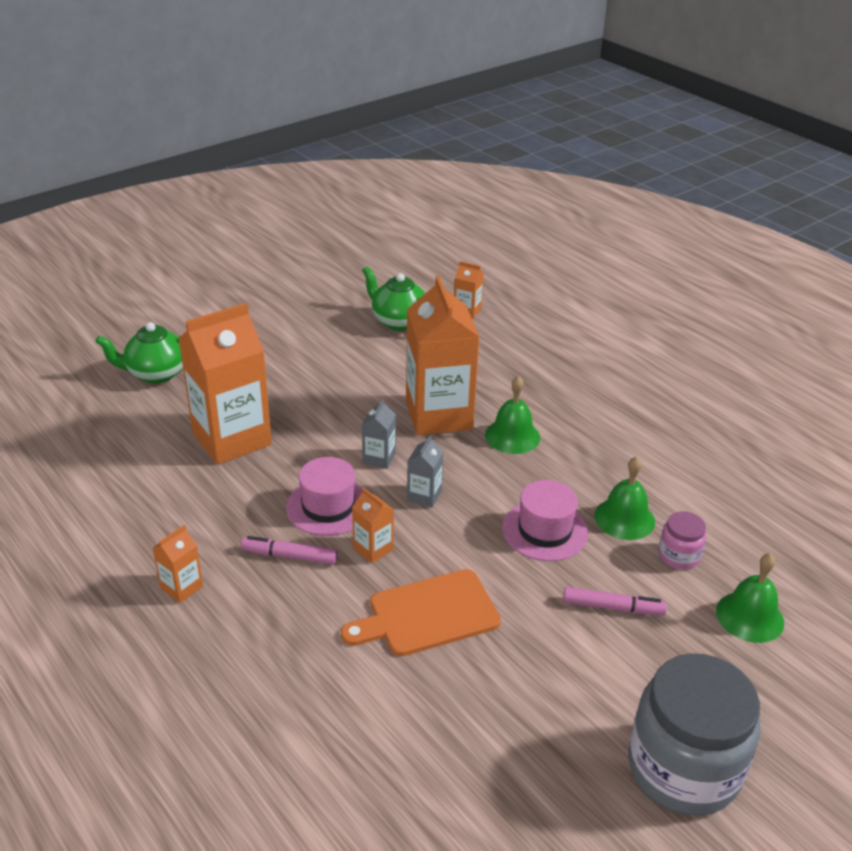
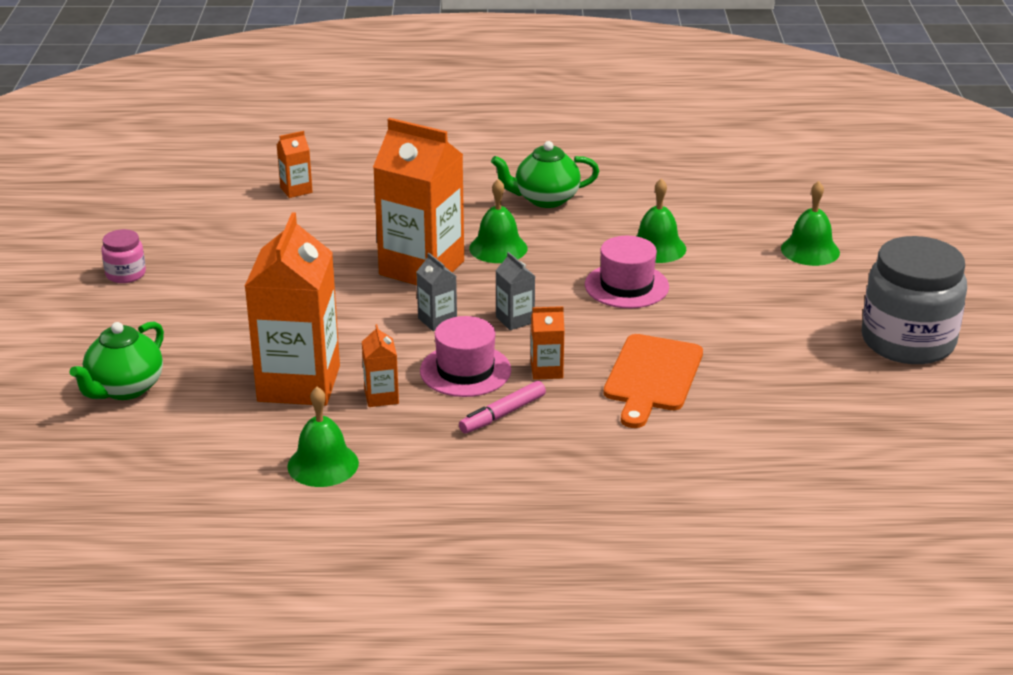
camera: 50 degrees left, 5 degrees down
orange carton [153,525,203,603] -> orange carton moved to [362,324,399,407]
green teapot [362,266,425,331] -> green teapot moved to [491,141,599,208]
pink marker [563,587,667,615] -> none
pink jar [658,511,706,569] -> pink jar moved to [101,229,146,283]
none -> green bell [287,387,359,487]

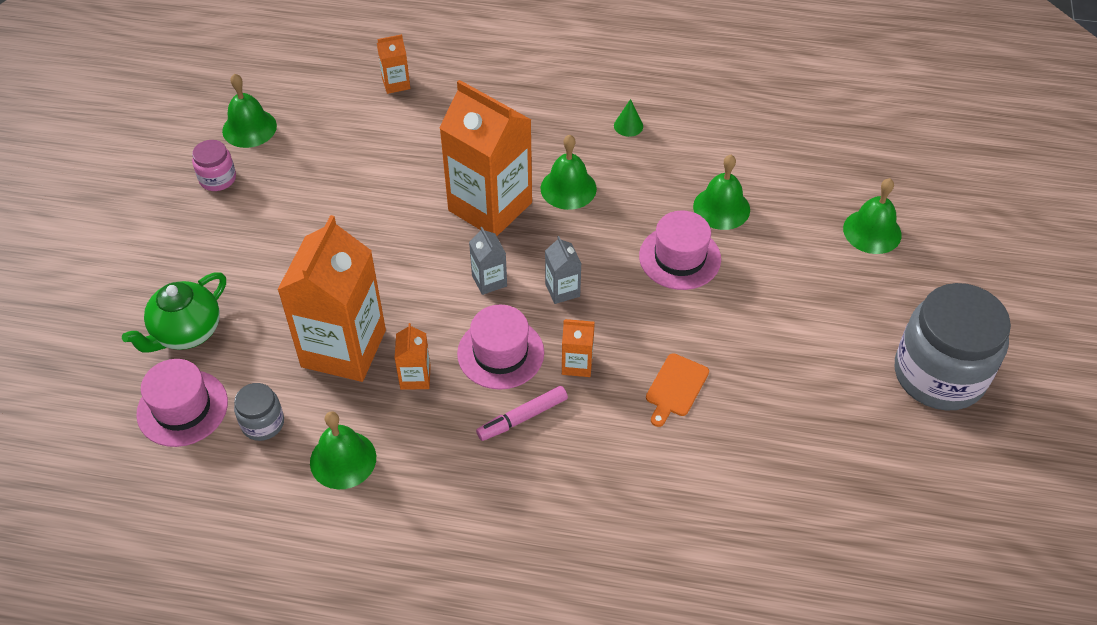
camera: 10 degrees right, 20 degrees up
green teapot [491,141,599,208] -> green cone [614,99,643,137]
orange cutting board [604,334,703,428] -> orange cutting board [646,353,709,427], size x0.58
none -> pink hat [136,359,228,447]
none -> green bell [222,74,277,148]
none -> grey jar [234,383,284,441]

